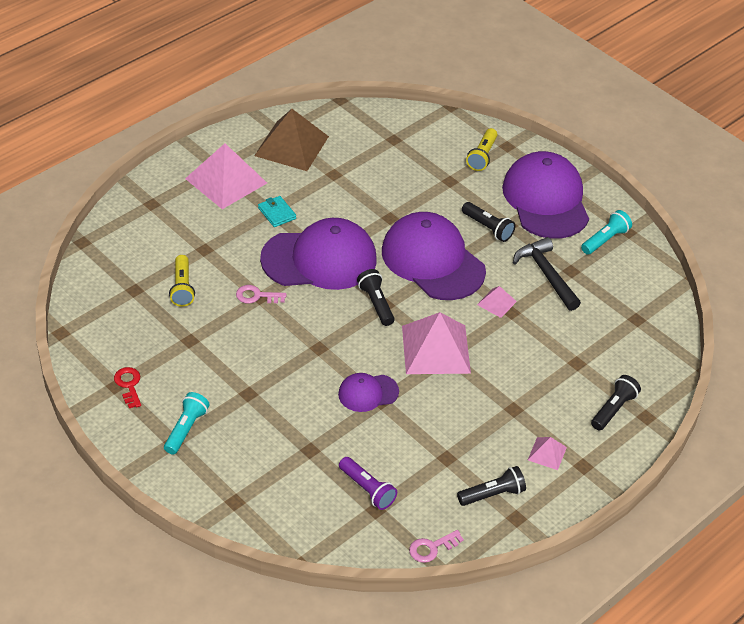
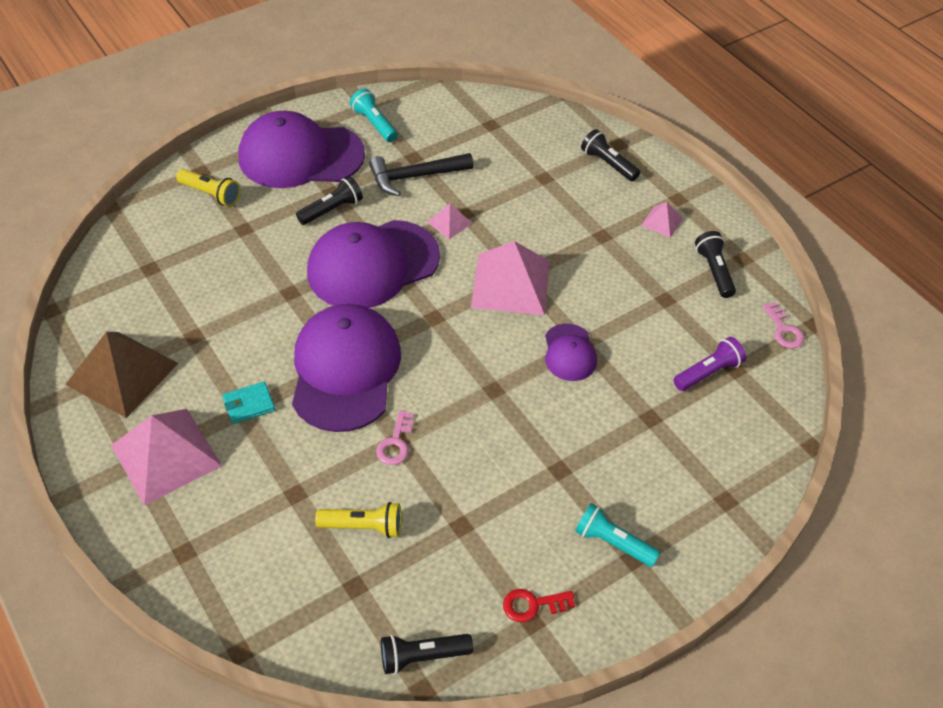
camera: 80 degrees left, 5 degrees up
black flashlight [357,269,394,326] -> black flashlight moved to [381,634,473,674]

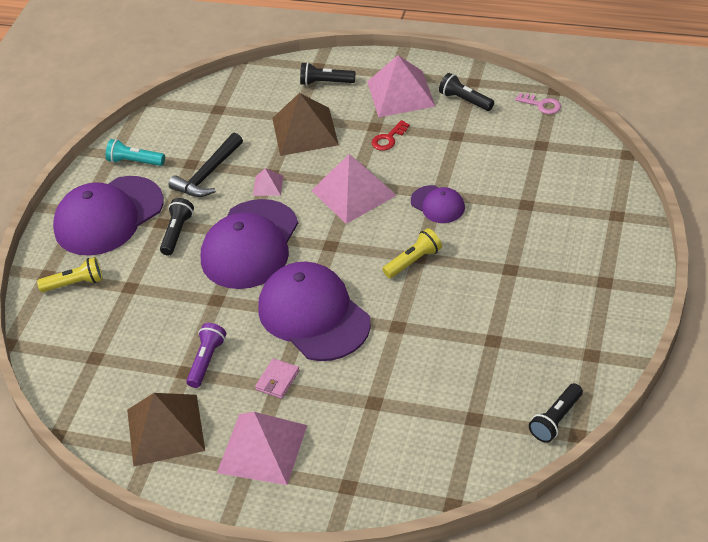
camera: 35 degrees left, 5 degrees down
turquoise wallet [222,382,275,424] -> pink wallet [255,359,300,399]
yellow flashlight [315,502,401,538] -> yellow flashlight moved to [383,228,442,278]
pink key [376,410,414,465] -> none
red key [503,589,575,622] -> red key moved to [372,120,410,151]
turquoise flashlight [575,503,661,567] -> none
pink pyramid [641,202,683,238] -> pink pyramid [367,55,436,117], size x2.15
purple flashlight [673,337,746,391] -> purple flashlight moved to [186,323,226,388]
none -> brown pyramid [272,93,339,156]

